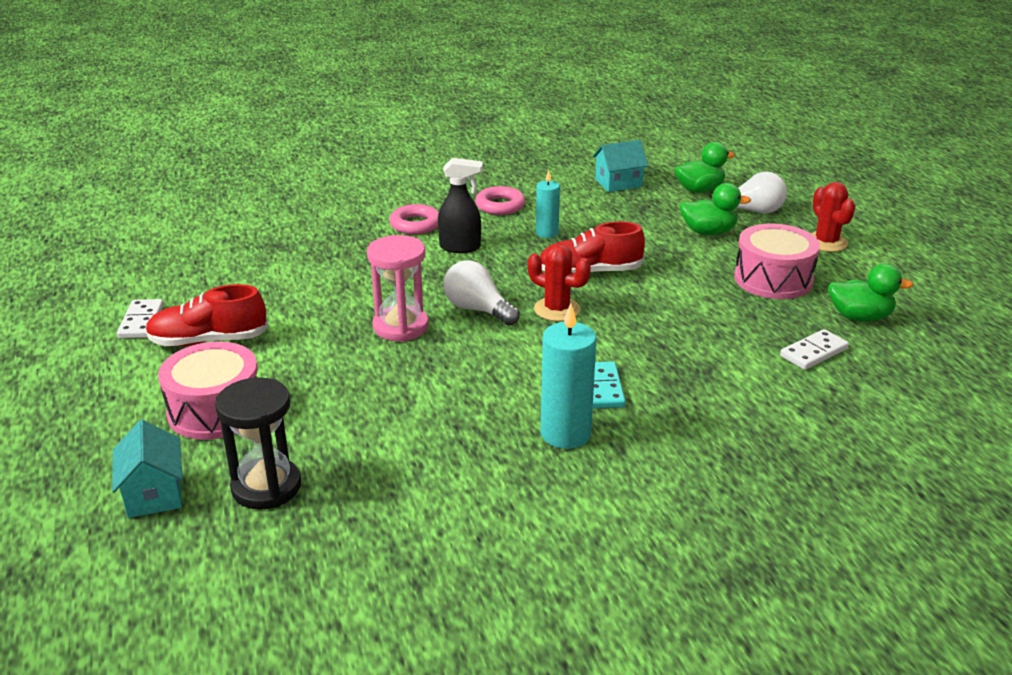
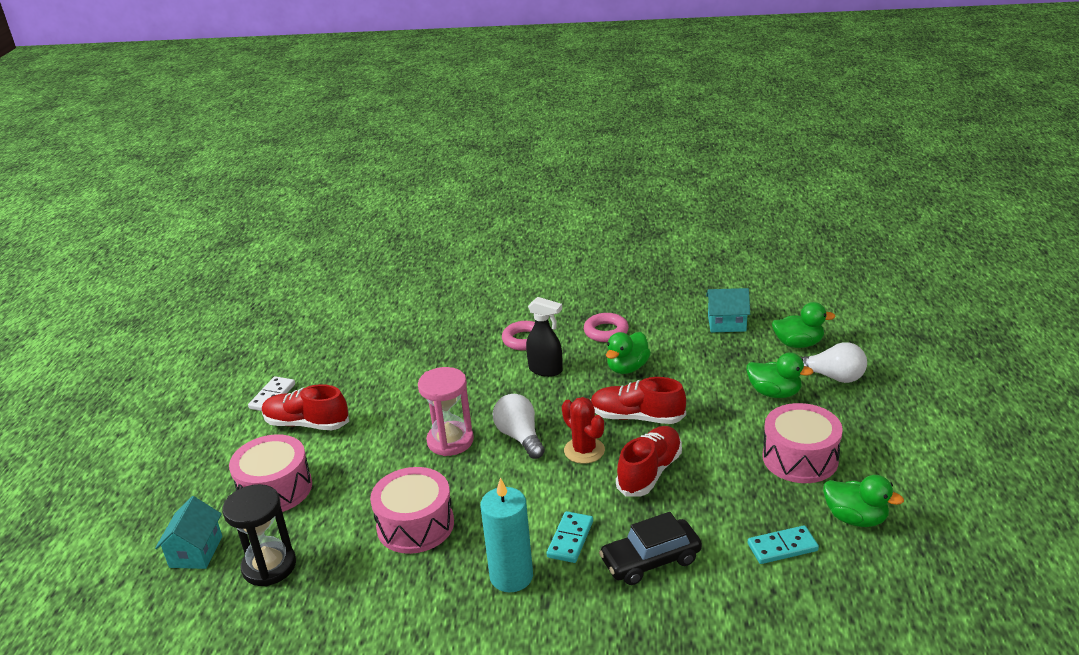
camera: 25 degrees right, 0 degrees up
turquoise candle [536,170,560,238] -> green duck [606,332,651,374]
white domino [780,329,849,370] -> turquoise domino [748,525,819,564]
red cactus [811,182,856,252] -> none
none -> pink drum [370,467,454,554]
none -> black car [599,512,702,585]
none -> red shoe [616,426,682,497]

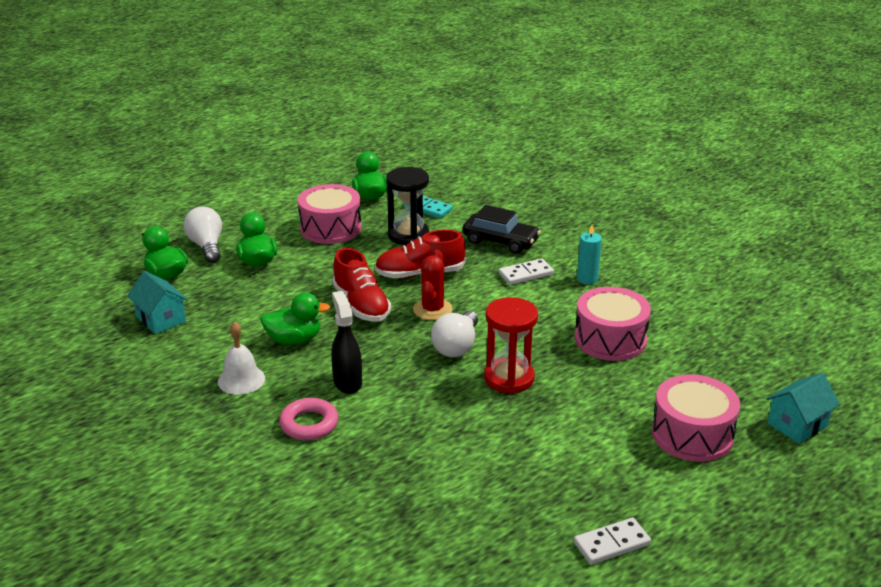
camera: 135 degrees left, 0 degrees up
black hourglass [222,484,296,586] -> black hourglass moved to [386,167,429,245]
red shoe [262,384,349,430] -> none
pink hourglass [418,367,474,456] -> red hourglass [484,297,538,394]
turquoise candle [481,477,533,592] -> turquoise candle [577,225,602,284], size x0.60
turquoise domino [547,511,593,563] -> white domino [499,259,554,285]
pink ring [584,313,629,342] -> white bell [218,321,265,395]

